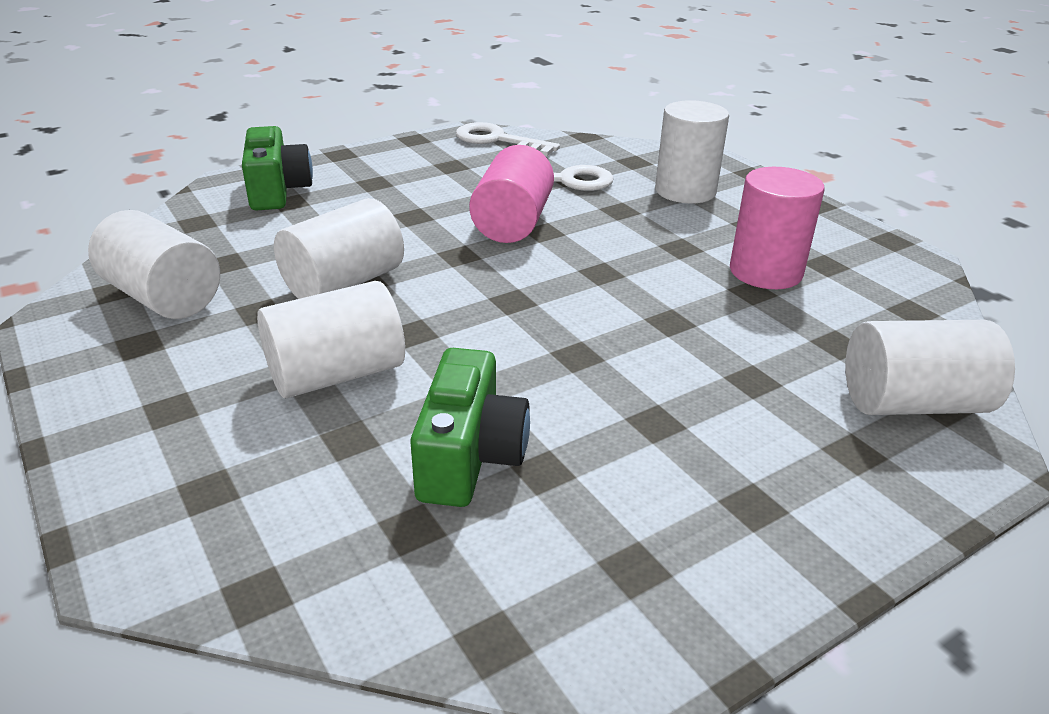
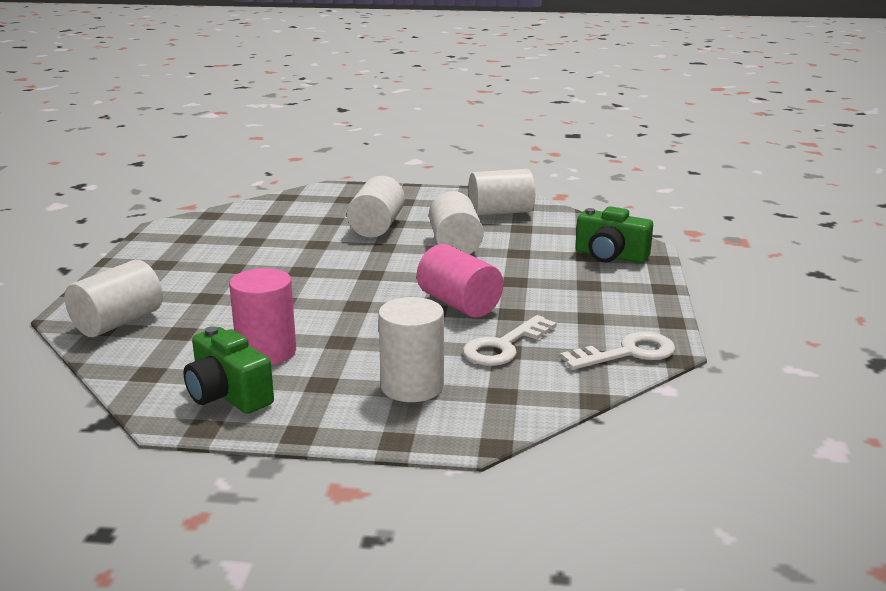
camera: 130 degrees right, 10 degrees down
green camera [410,348,530,507] -> green camera moved to [183,326,274,414]

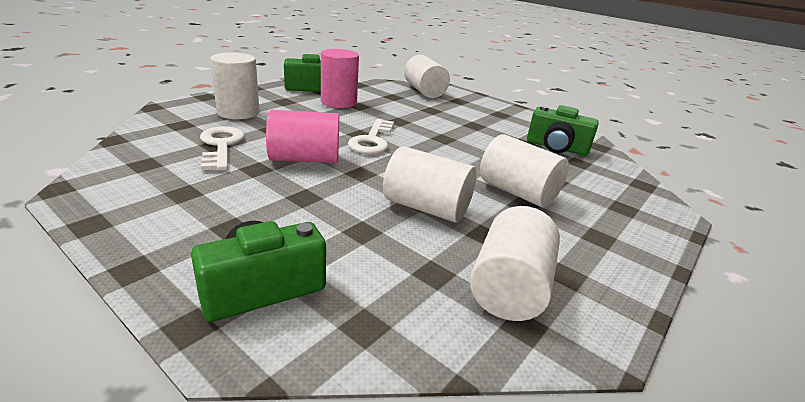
camera: 120 degrees right, 5 degrees up
white key [560,332,675,370] -> white key moved to [348,119,394,154]
none -> green camera [527,105,599,156]

